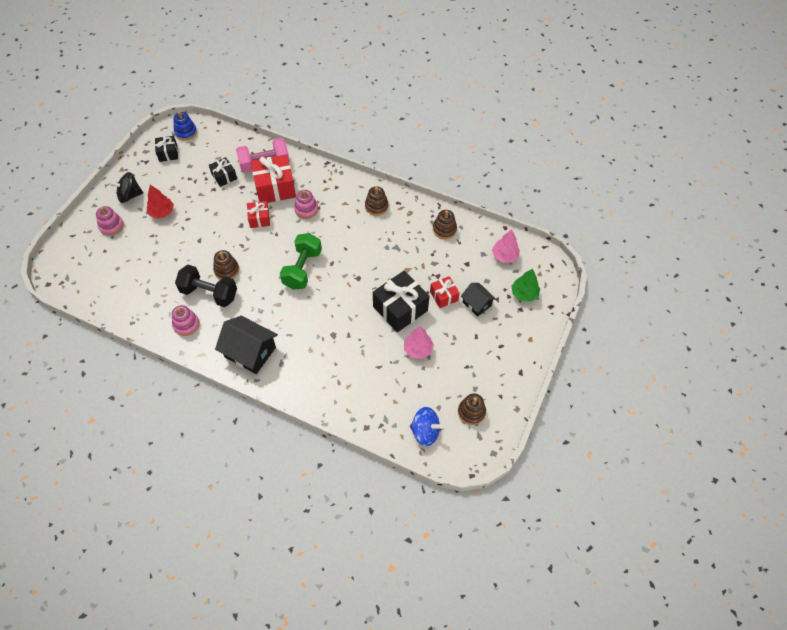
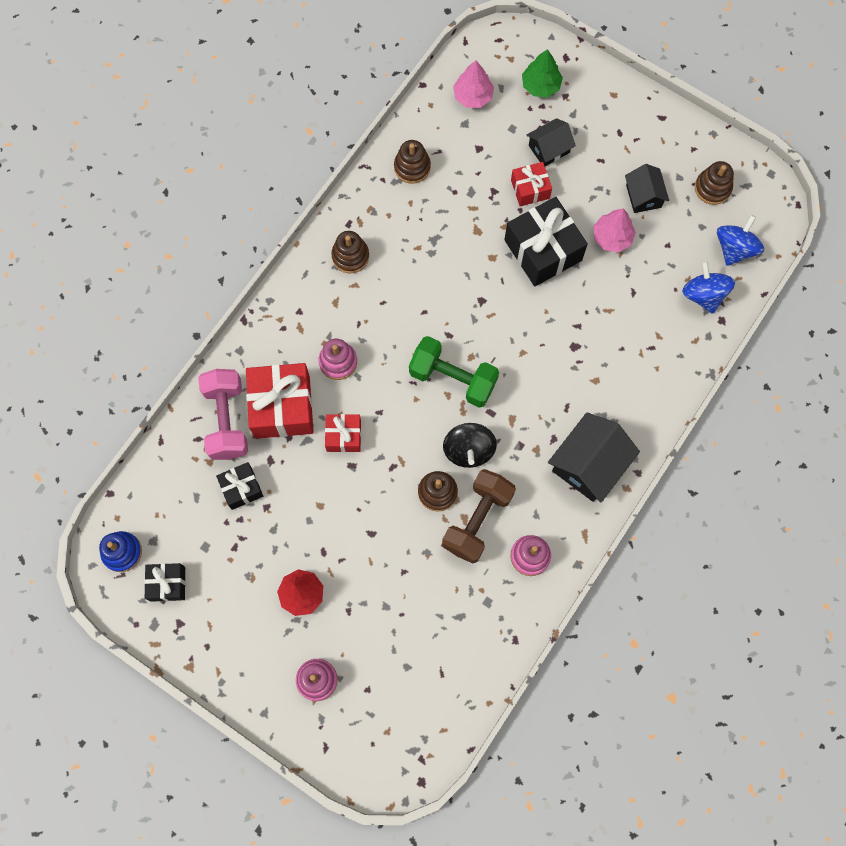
camera: 80 degrees left, 15 degrees up
black spinning top [108,172,143,203] -> black spinning top moved to [443,423,497,468]
black dumbbell [175,265,237,307] -> brown dumbbell [442,469,516,563]
none -> black house [625,164,669,213]
none -> blue spinning top [682,261,735,314]

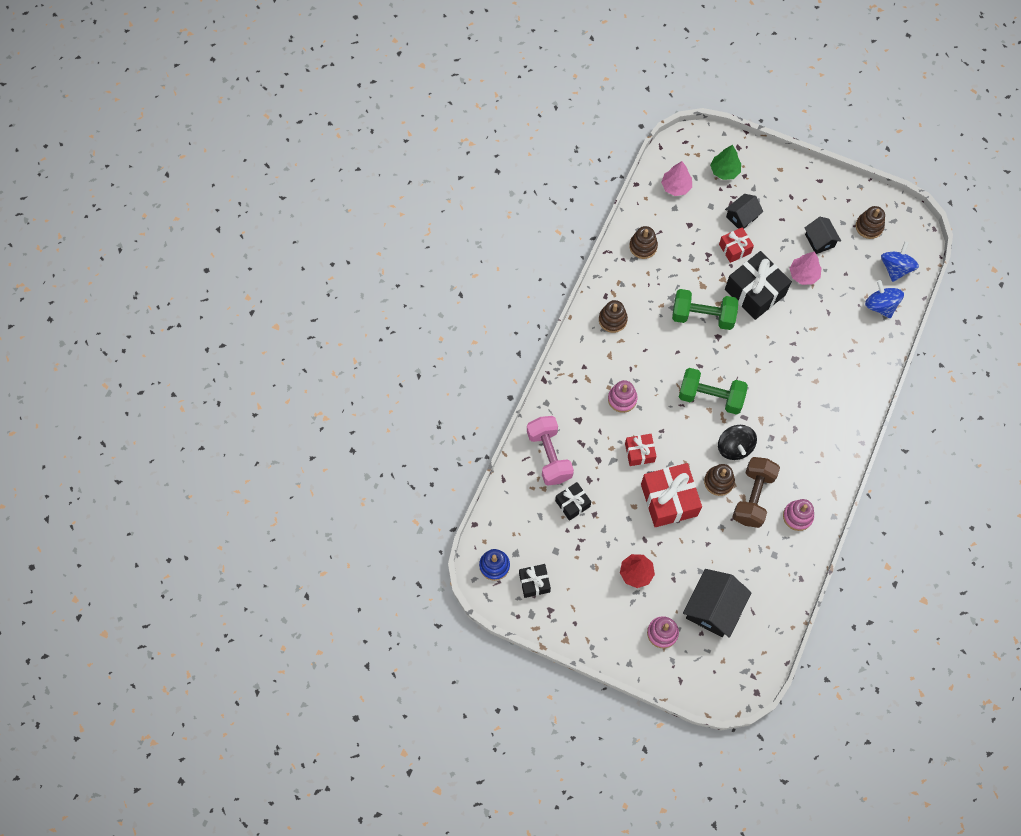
camera: 10 degrees left, 5 degrees down
red gift [246,363,314,439] -> red gift moved to [641,463,702,527]
black house [548,412,640,502] -> black house moved to [683,569,752,638]
none -> green dumbbell [672,289,738,330]

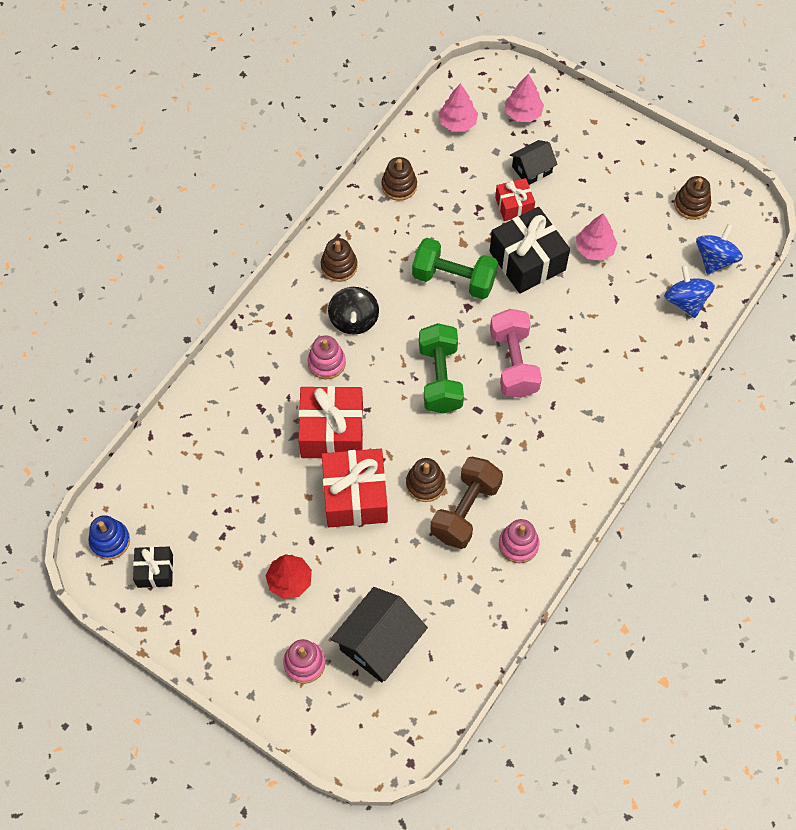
camera: 10 degrees right, 5 degrees down
pink dumbbell [527,416,574,485] -> pink dumbbell moved to [490,309,542,398]
black gift [555,482,591,521] -> none
red gift [625,434,657,466] -> red gift [298,386,363,458], size x1.82
green dumbbell [679,368,748,415] -> green dumbbell turned 60 degrees clockwise [419,323,464,413]
green tree [710,145,741,180] -> pink tree [505,73,544,122]
black spinning top [718,425,757,460] -> black spinning top moved to [328,287,379,335]
black house [805,217,841,254] -> none

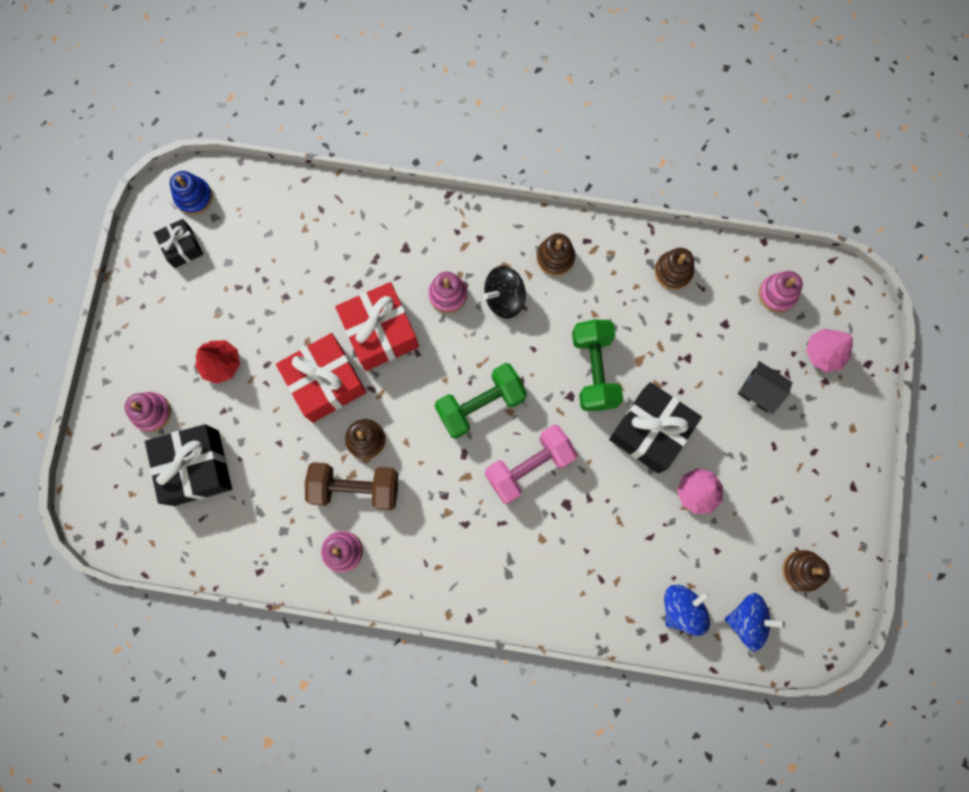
camera: 65 degrees right, 15 degrees up
black house [331,587,428,682] -> black gift [145,424,232,506]
pink tree [439,83,478,131] -> pink stacking toy [759,271,803,312]
red gift [495,178,535,221] -> none

